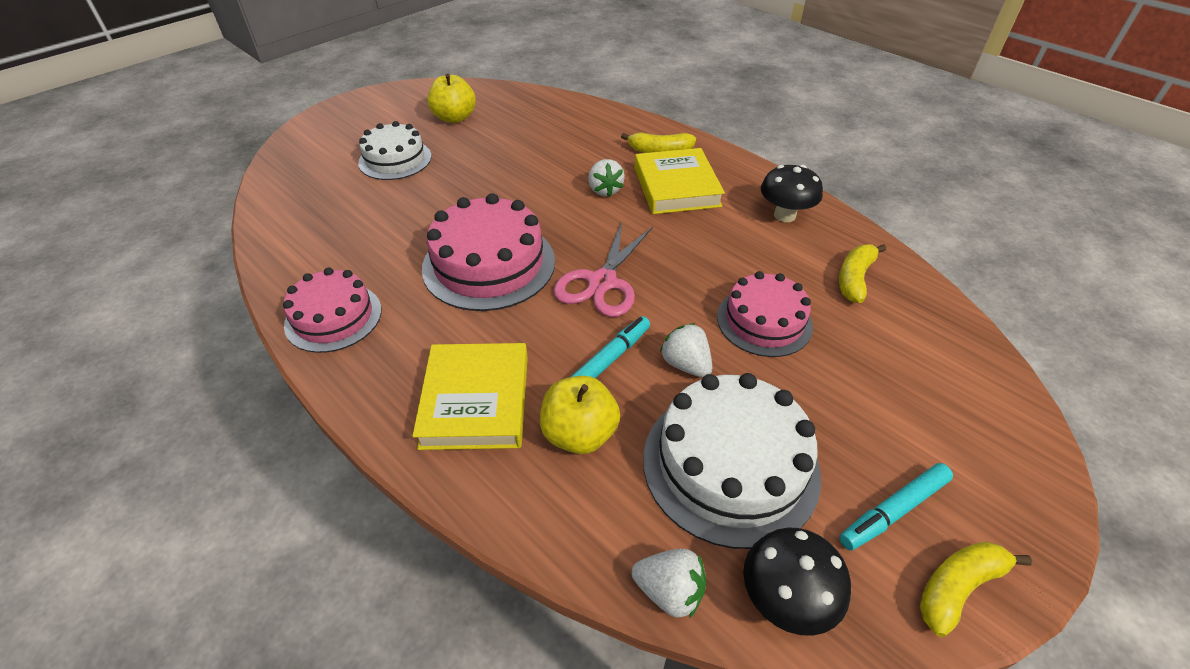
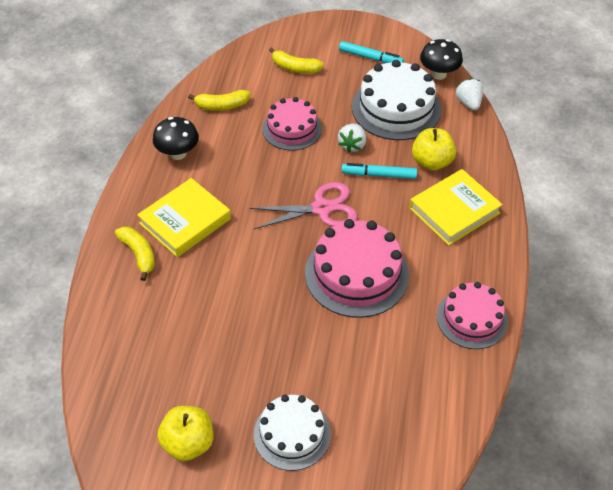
camera: 125 degrees left, 5 degrees up
white strawberry [588,159,625,197] -> none
yellow banana [920,541,1032,637] -> yellow banana moved to [269,48,324,73]

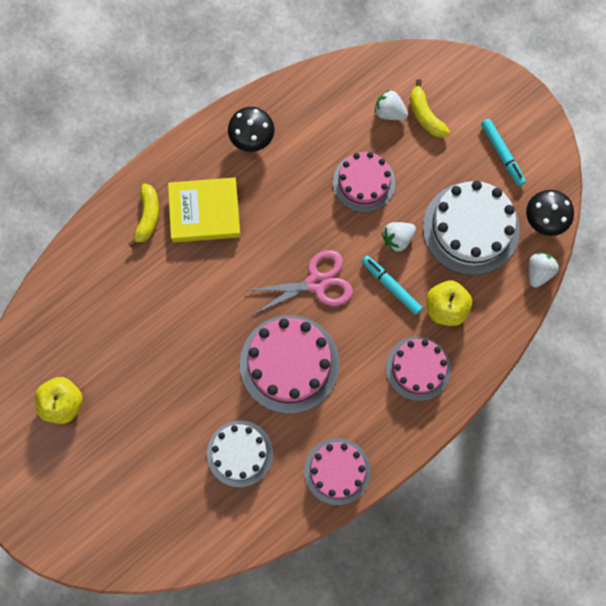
camera: 40 degrees right, 25 degrees up
yellow banana [188,90,250,110] -> none
pink scissors [249,182,358,229] -> pink scissors turned 45 degrees counterclockwise [245,250,353,315]
white cake [254,395,331,471] -> white cake moved to [207,420,273,487]
yellow book [409,169,503,245] -> pink cake [386,337,451,401]
none -> white strawberry [374,90,408,120]

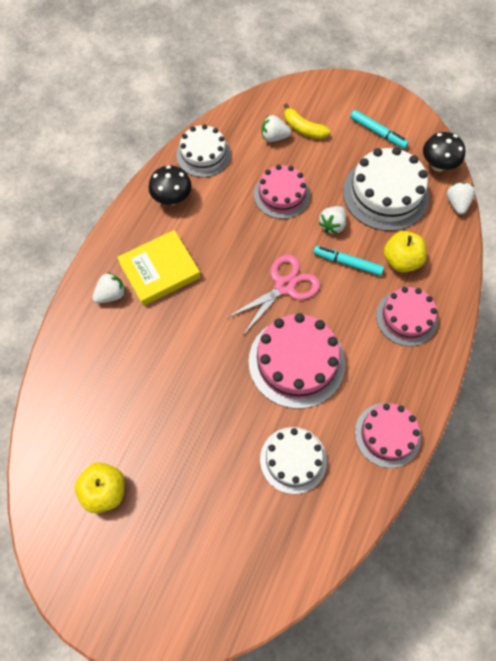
camera: 25 degrees left, 10 degrees down
yellow banana [129,184,159,247] -> white strawberry [92,272,126,304]
none -> white cake [176,124,231,177]

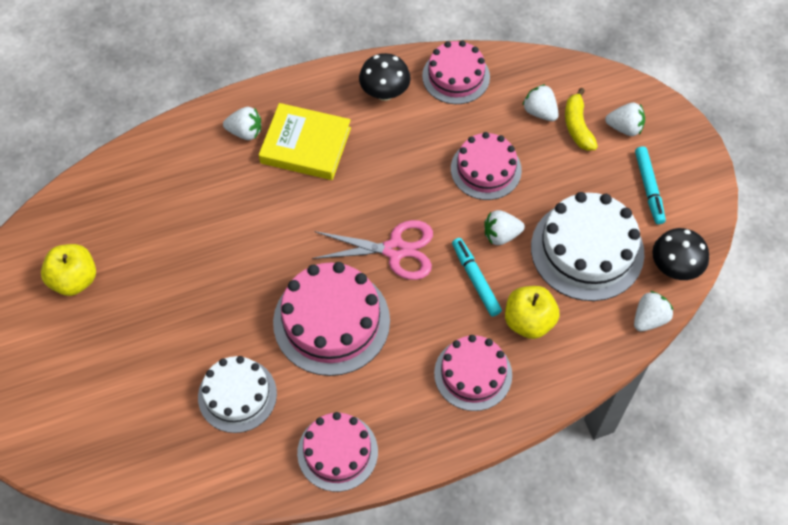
camera: 45 degrees right, 5 degrees down
white cake [176,124,231,177] -> pink cake [422,40,490,104]
none -> white strawberry [605,103,645,136]

